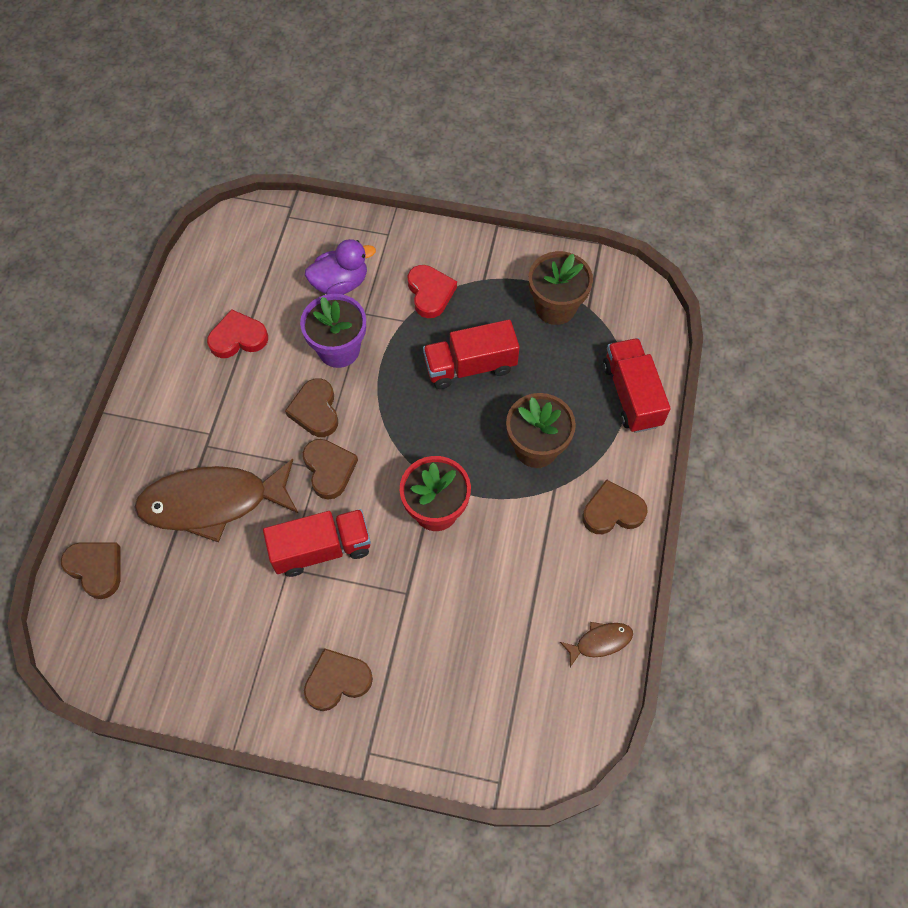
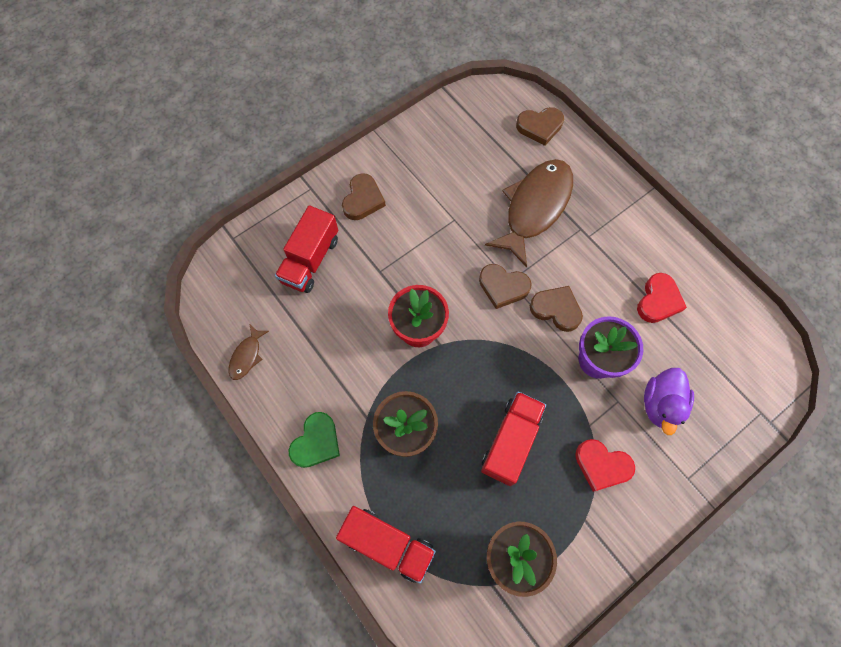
camera: 130 degrees right, 5 degrees up
red truck [263,509,371,577] -> red truck moved to [275,206,338,293]
brown heart [582,479,648,534] -> green heart [289,412,340,468]

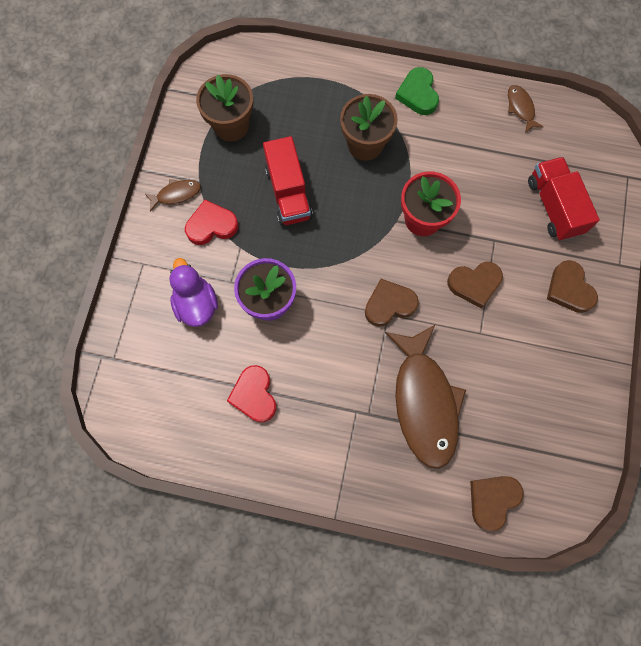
camera: 140 degrees right, 5 degrees up
red truck [336,506,436,584] -> none
brown heart [530,286,583,332] -> brown heart moved to [447,262,503,308]
none -> brown fish [144,179,201,211]

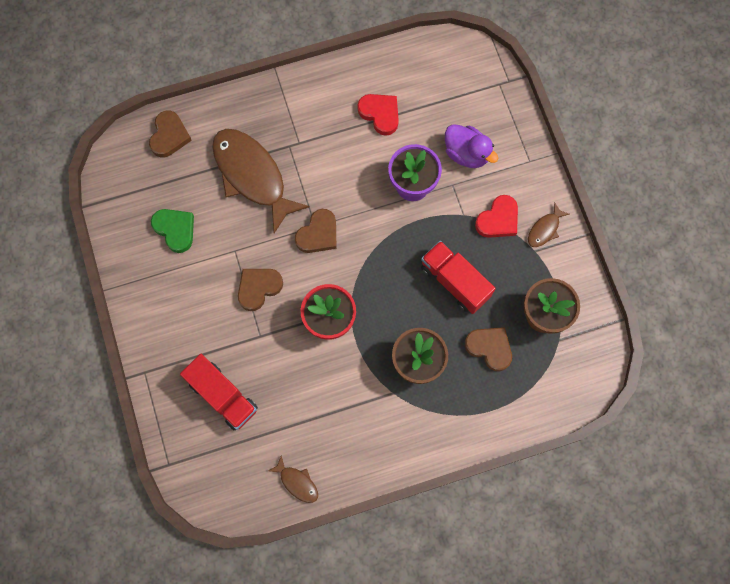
camera: 150 degrees right, 0 degrees up
green heart [395,67,439,115] -> green heart moved to [151,209,194,253]
brown heart [547,260,598,313] -> brown heart moved to [465,327,512,371]

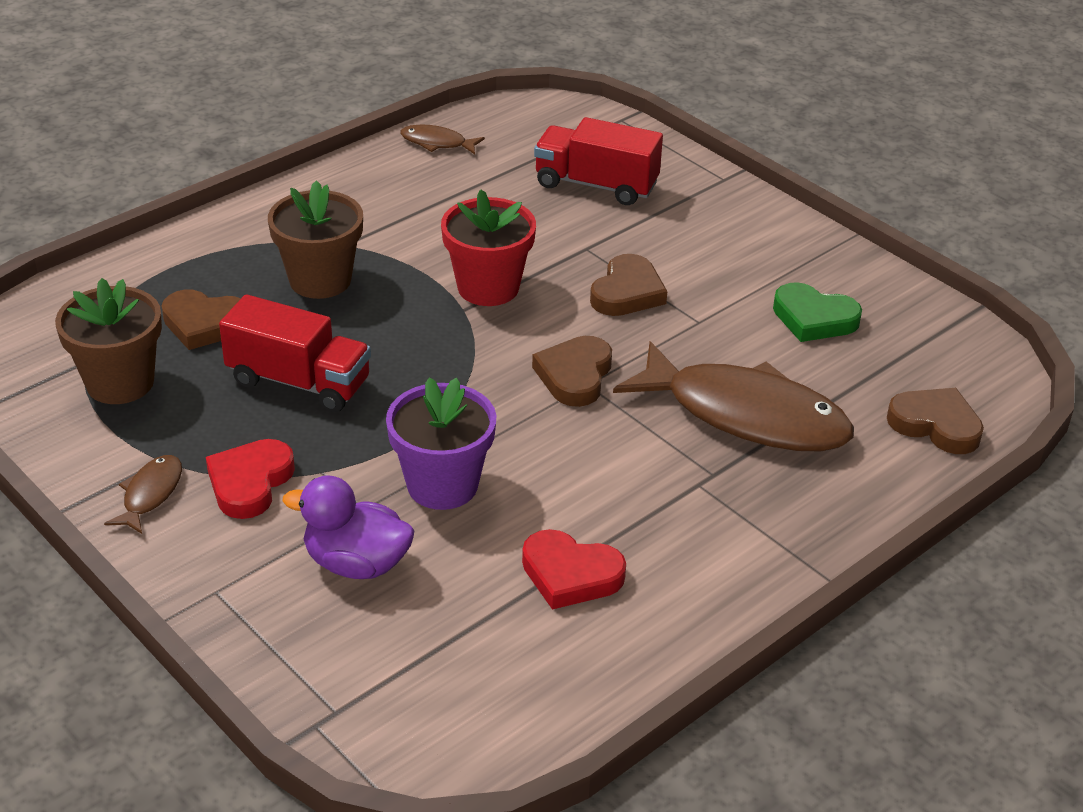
camera: 155 degrees right, 35 degrees down
brown heart [149,111,192,158] -> brown heart turned 135 degrees clockwise [887,388,984,454]

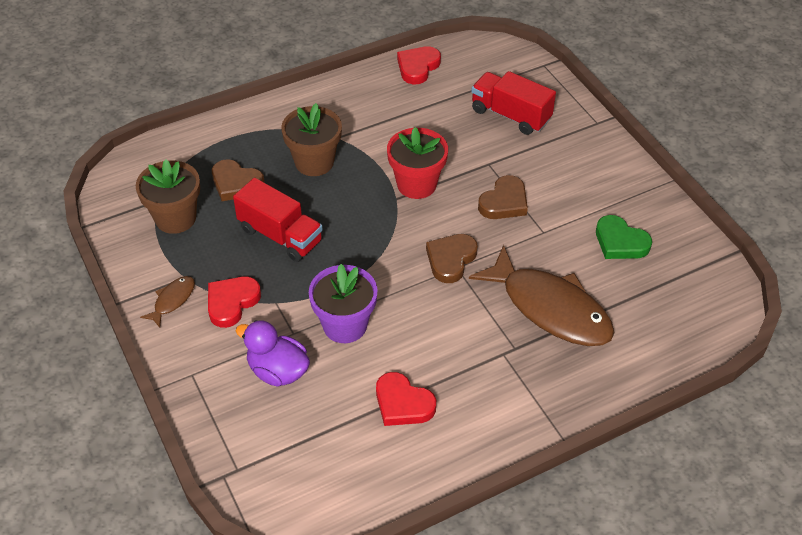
camera: 15 degrees right, 10 degrees up
brown fish [400,125,485,154] -> red heart [397,46,441,84]
brown heart [887,388,984,454] -> none

